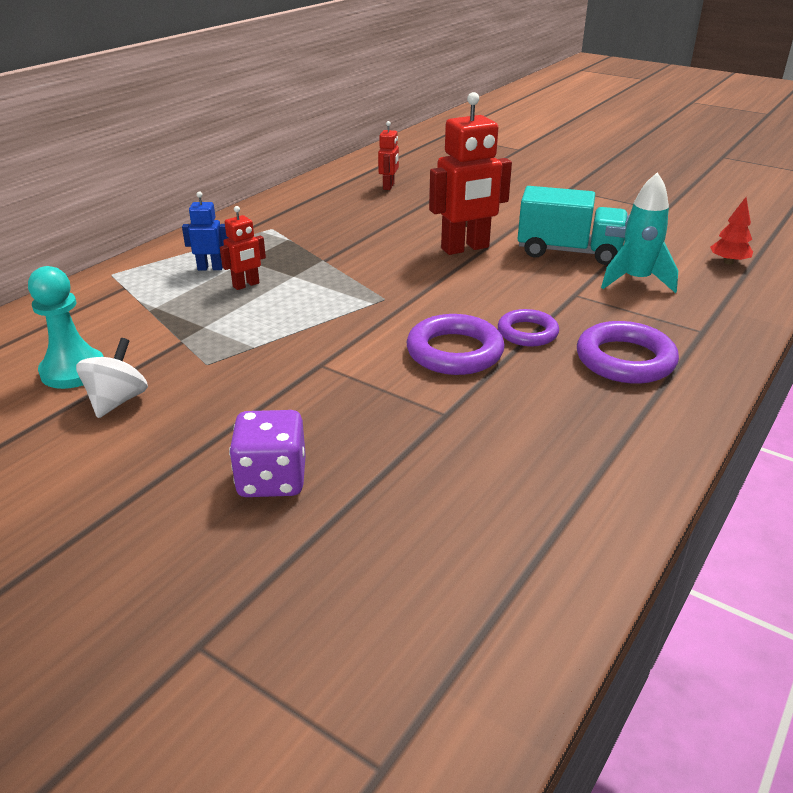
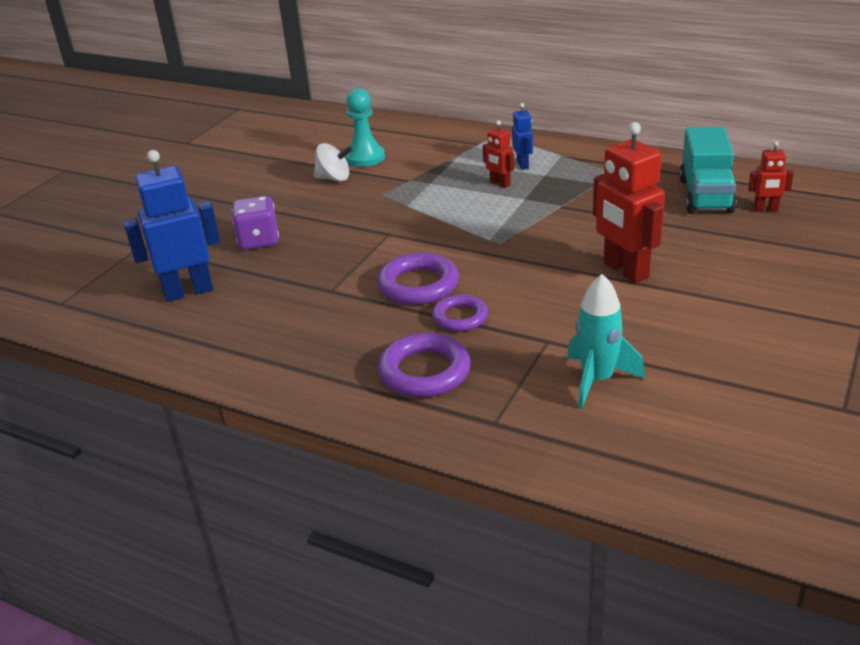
camera: 85 degrees right, 0 degrees up
turquoise truck [518,186,628,265] -> turquoise truck moved to [679,127,737,213]
red tree [710,197,753,264] -> none
none -> blue robot [123,150,221,302]

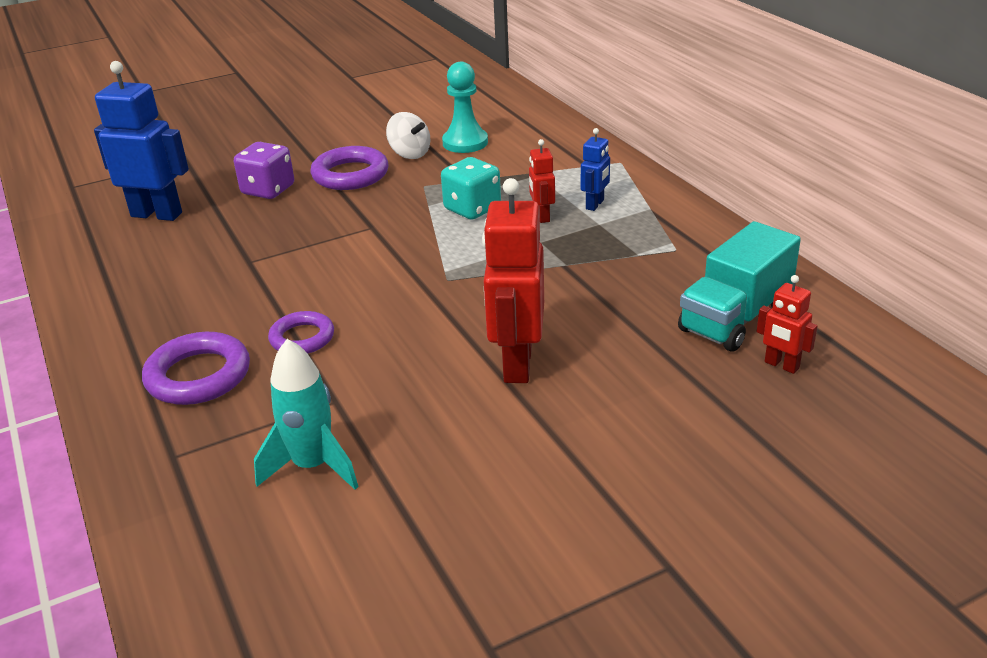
camera: 35 degrees right, 0 degrees up
purple ring [377,253,459,305] -> purple ring moved to [310,146,389,190]
none -> turquoise dice [441,157,501,220]

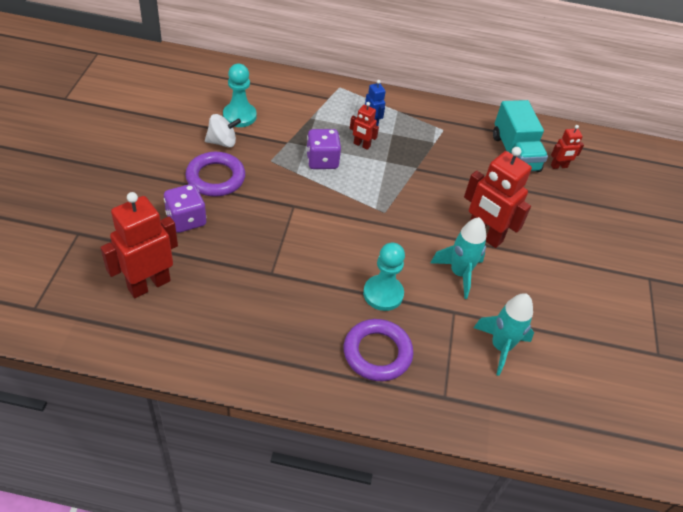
camera: 60 degrees left, 15 degrees up
blue robot [94,61,189,221] -> red robot [100,192,178,298]
purple ring [268,311,334,354] -> turquoise pawn [363,243,405,311]
turquoise dice [441,157,501,220] -> purple dice [306,129,341,169]
none -> turquoise rocket [431,217,486,299]

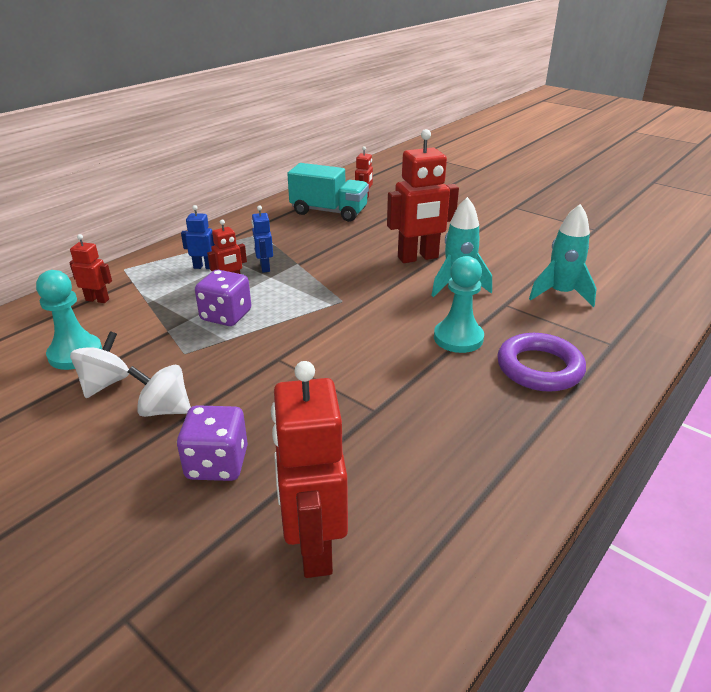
camera: 55 degrees left, 15 degrees down
purple ring [185,152,245,197] -> white spinning top [127,365,191,417]
none -> red robot [69,234,112,303]
none -> blue robot [251,205,273,273]

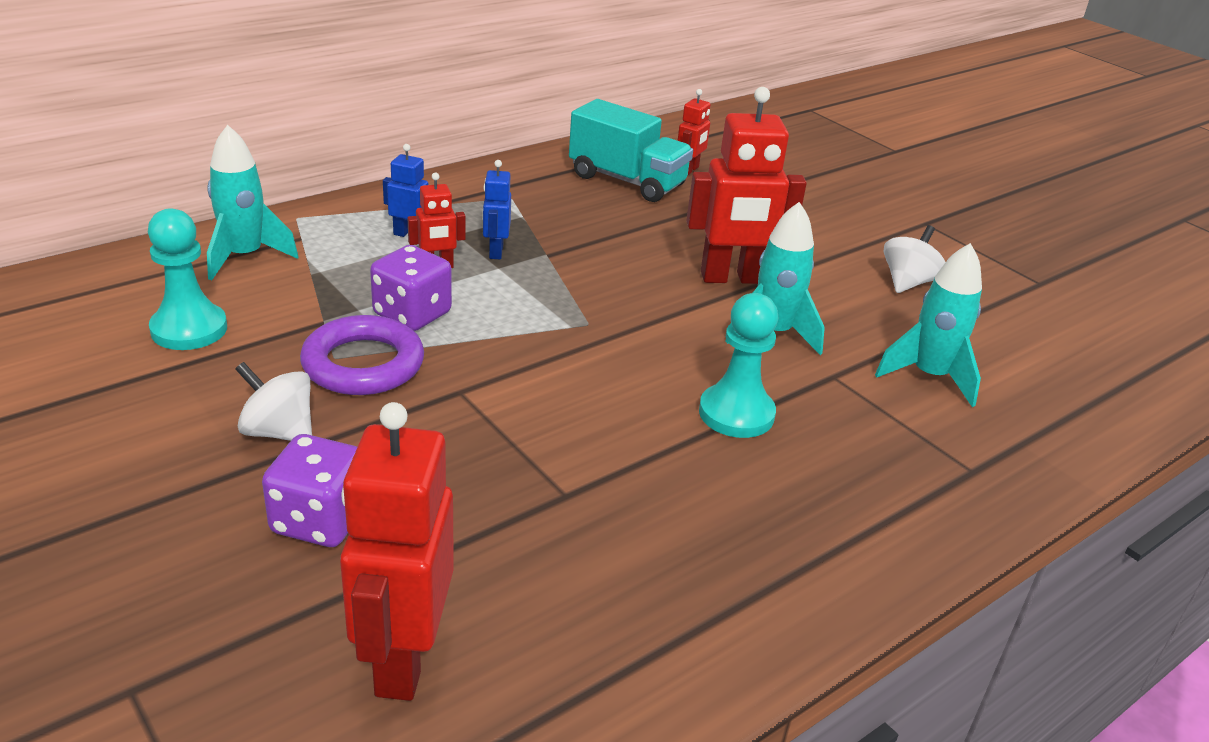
camera: 10 degrees right, 0 degrees up
red robot [69,234,112,303] -> turquoise rocket [207,125,299,280]
white spinning top [70,331,129,398] -> white spinning top moved to [883,225,945,293]
purple ring [497,333,586,392] -> purple ring moved to [300,315,424,395]

